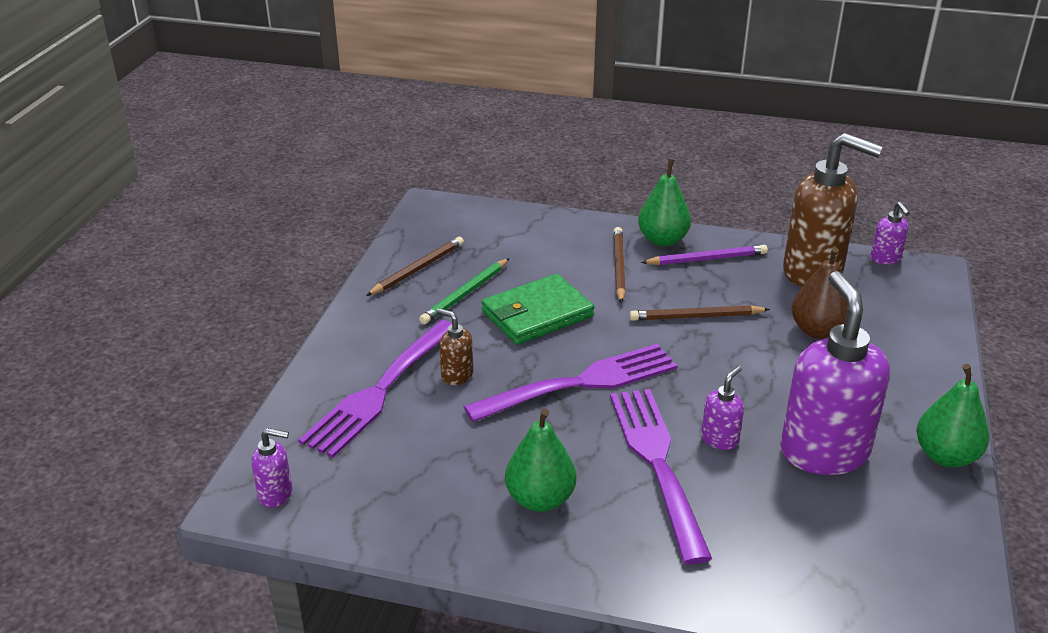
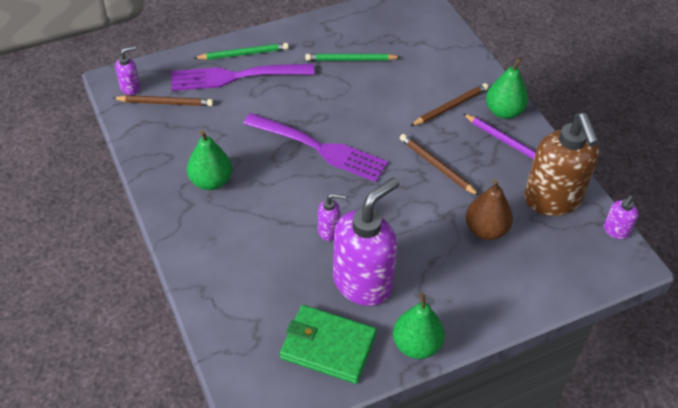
camera: 50 degrees right, 15 degrees up
purple soap dispenser [251,428,292,508] -> purple soap dispenser turned 90 degrees counterclockwise [115,46,140,95]
brown pencil [366,237,464,296] -> brown pencil moved to [113,95,213,106]
brown soap dispenser [436,308,473,385] -> none
green wallet [481,274,594,345] -> green wallet moved to [280,305,377,384]
purple fork [610,389,712,564] -> none
none -> green pencil [193,43,289,60]

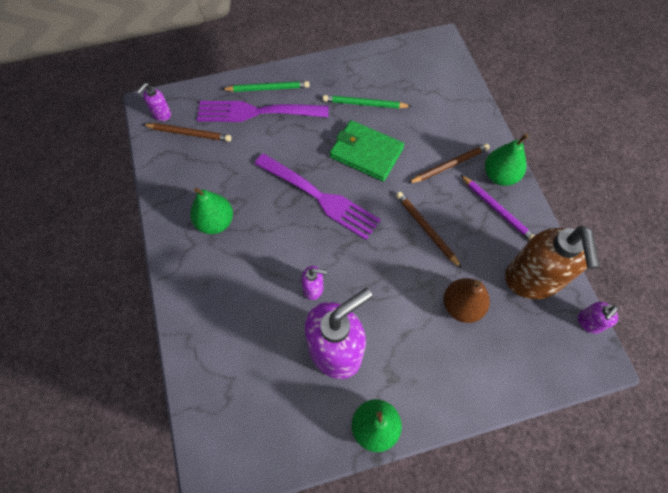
camera: 10 degrees right, 15 degrees up
purple soap dispenser [115,46,140,95] -> purple soap dispenser turned 150 degrees clockwise [137,83,171,121]
green wallet [280,305,377,384] -> green wallet moved to [330,120,404,181]

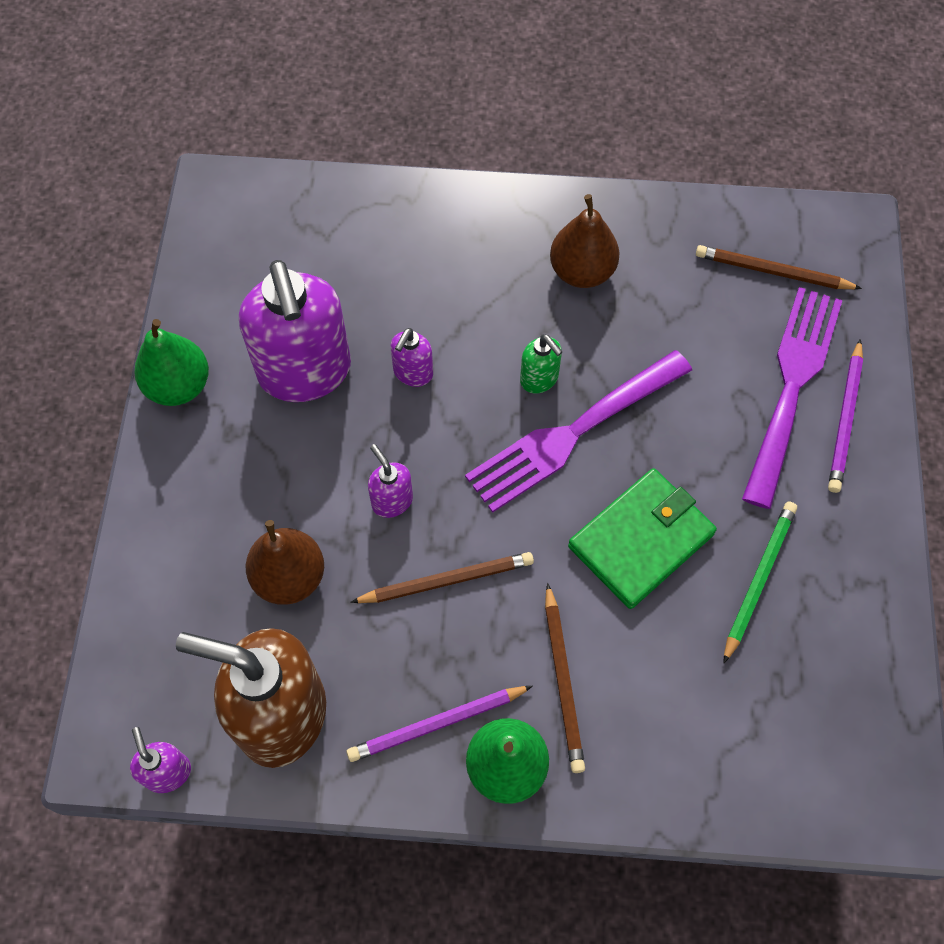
camera: 110 degrees right, 0 degrees up
purple soap dispenser [137,83,171,121] -> purple soap dispenser moved to [368,444,413,518]
brown pencil [142,123,231,142] -> brown pencil turned 75 degrees clockwise [696,245,862,289]
green pear [190,188,233,234] -> brown pear [550,194,620,288]
green pencil [221,81,309,92] -> purple pencil [828,339,863,493]
none -> green soap dispenser [520,334,563,394]

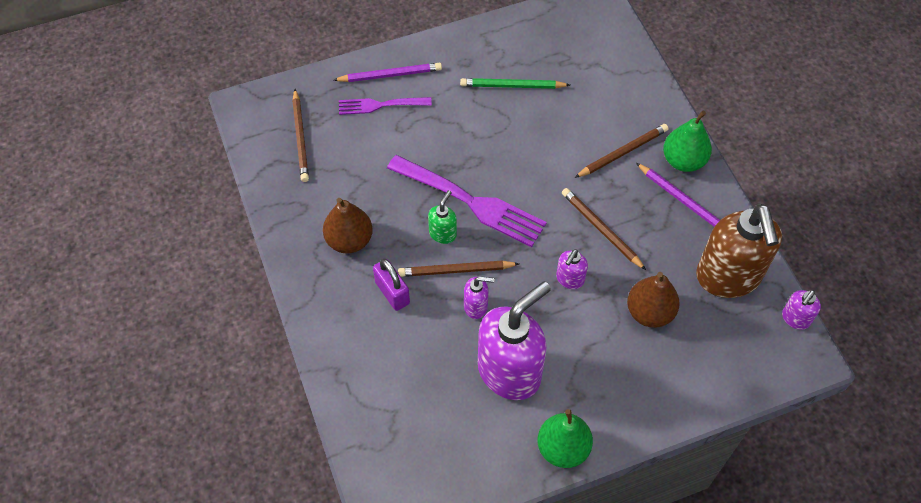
camera: 115 degrees left, 5 degrees down
green wallet [568,468,717,609] -> none
purple fork [742,287,843,509] -> purple fork [339,97,432,115], size x0.57
none -> purple padlock [373,259,410,311]
none -> brown pencil [398,261,519,277]

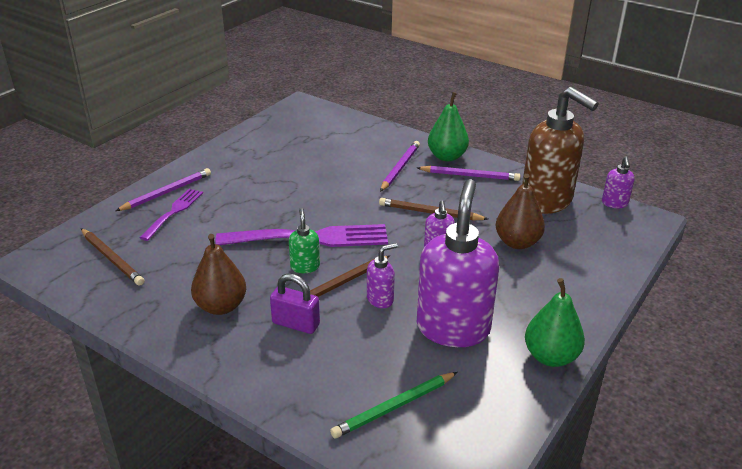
camera: 35 degrees left, 25 degrees down
purple fork [339,97,432,115] -> purple fork turned 150 degrees clockwise [139,189,203,241]
green pencil [460,78,570,89] -> green pencil moved to [330,372,458,438]
brown pencil [574,124,668,178] -> purple pencil [380,141,420,192]

